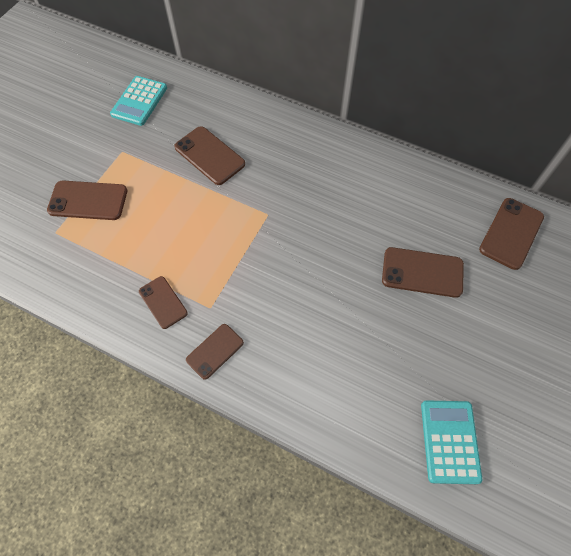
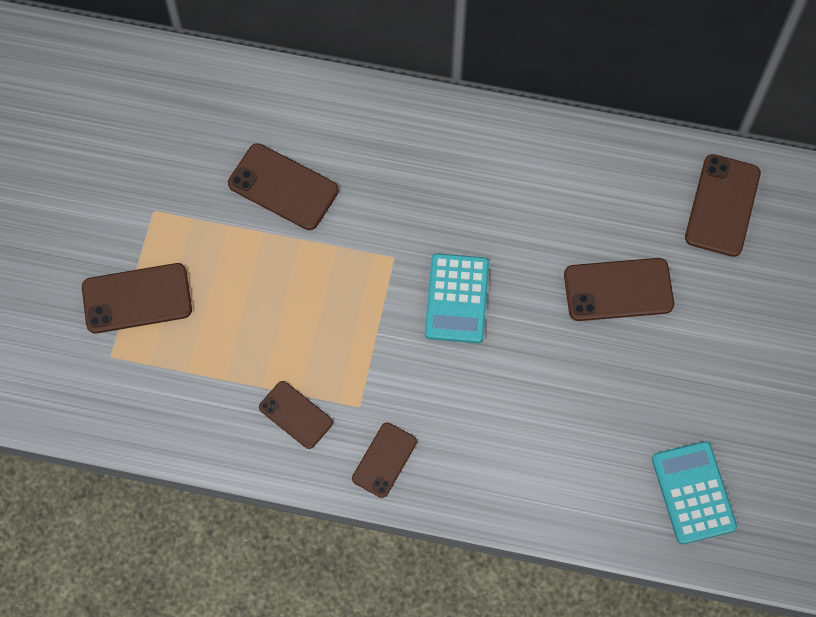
camera: 15 degrees left, 5 degrees up
turquoise calculator [110,76,167,126] -> turquoise calculator moved to [425,253,489,343]

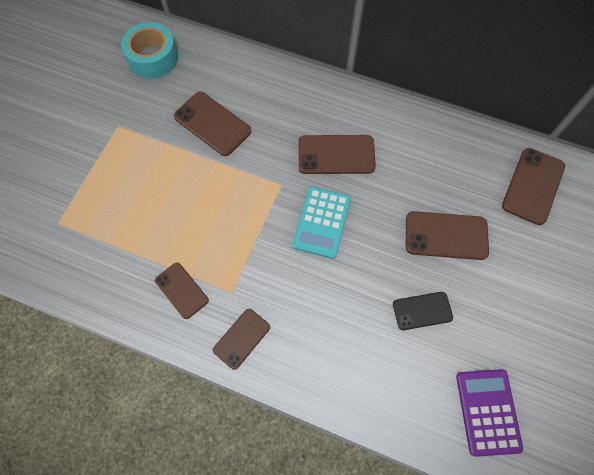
camera: 10 degrees right, 0 degrees up
brown phone [82,263,192,333] -> brown phone moved to [298,135,376,174]
turquoise calculator [652,441,737,544] -> purple calculator [456,369,523,457]
none -> turquoise tape [121,22,178,79]
none -> black phone [393,292,453,330]

